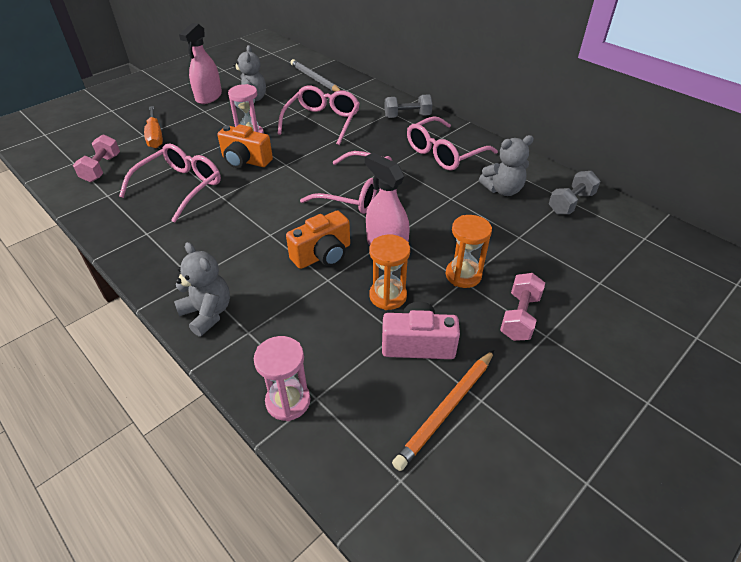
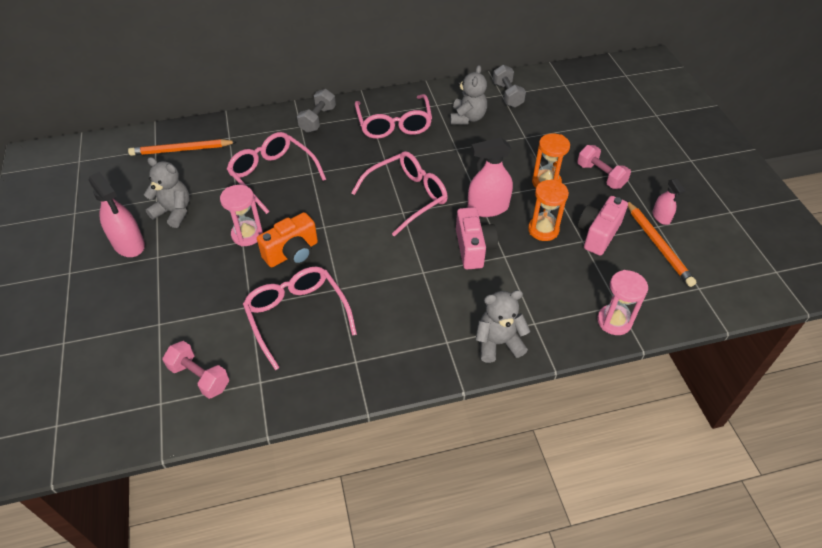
camera: 60 degrees left, 5 degrees up
orange screwdriver [144,106,163,148] -> none
orange camera [286,210,350,269] -> pink camera [456,207,498,269]
grey pencil [290,59,341,92] -> orange pencil [128,139,237,156]
none -> pink spray bottle [653,179,685,225]

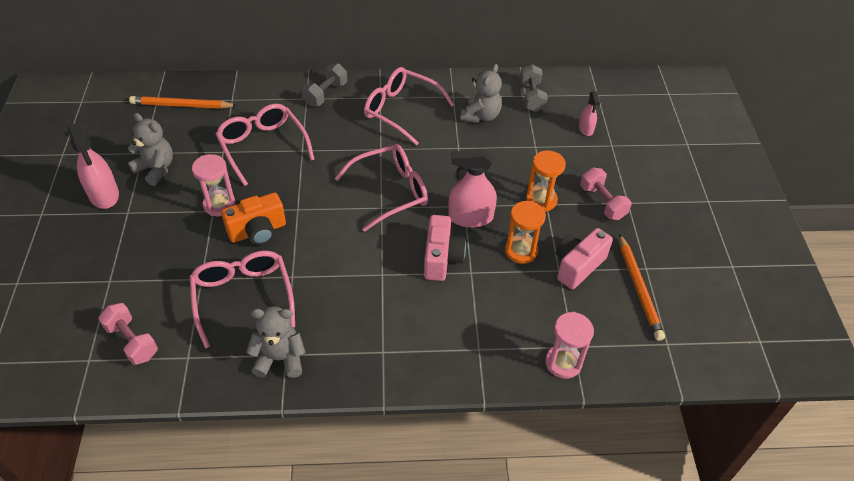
camera: 10 degrees right, 0 degrees up
pink glasses [355,94,432,139] -> pink glasses turned 120 degrees clockwise [364,67,454,146]
grey teddy bear [476,290,530,363] -> grey teddy bear moved to [246,306,305,378]
pink spray bottle [653,179,685,225] -> pink spray bottle moved to [579,91,600,136]

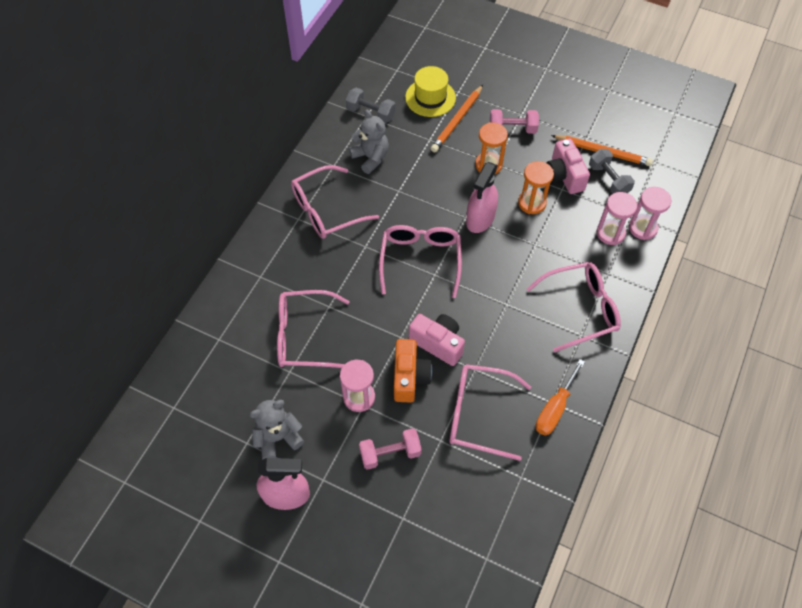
camera: 60 degrees left, 10 degrees up
pink dumbbell [98,303,158,365] -> pink dumbbell moved to [359,428,422,470]
orange pencil [129,96,238,109] -> orange pencil moved to [431,85,483,153]
grey teddy bear [246,306,305,378] -> orange screwdriver [536,359,585,436]
grey dumbbell [302,64,347,106] -> grey dumbbell moved to [589,149,635,194]
pink camera [424,215,466,281] -> pink camera moved to [409,314,465,366]
pink spray bottle [579,91,600,136] -> yellow hat [405,66,456,117]
none -> pink glasses [527,262,621,352]
none -> pink hourglass [597,192,637,245]

